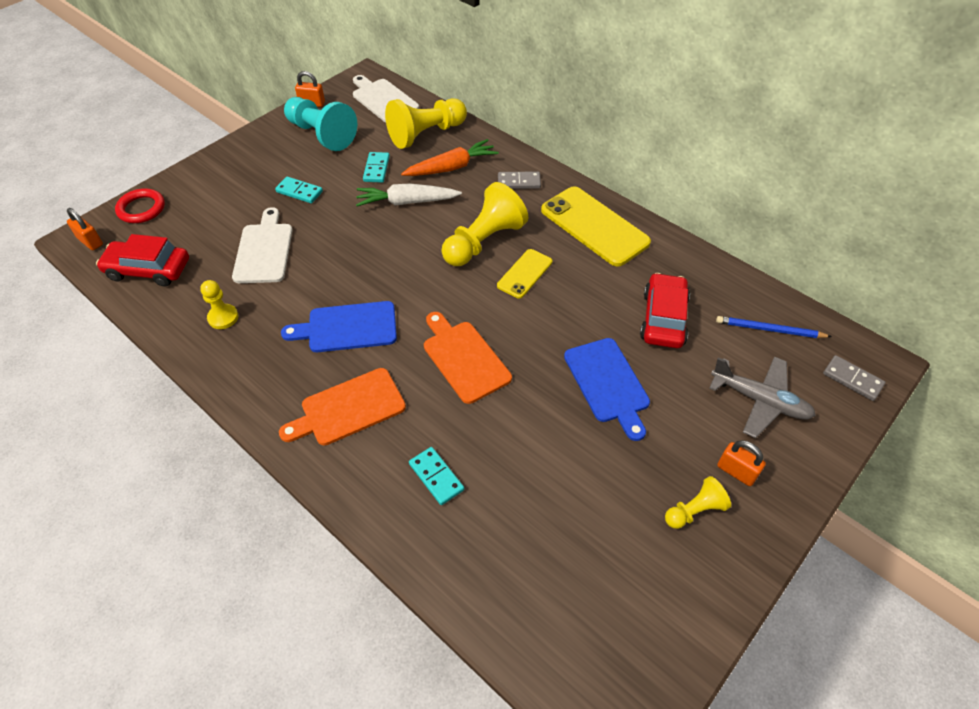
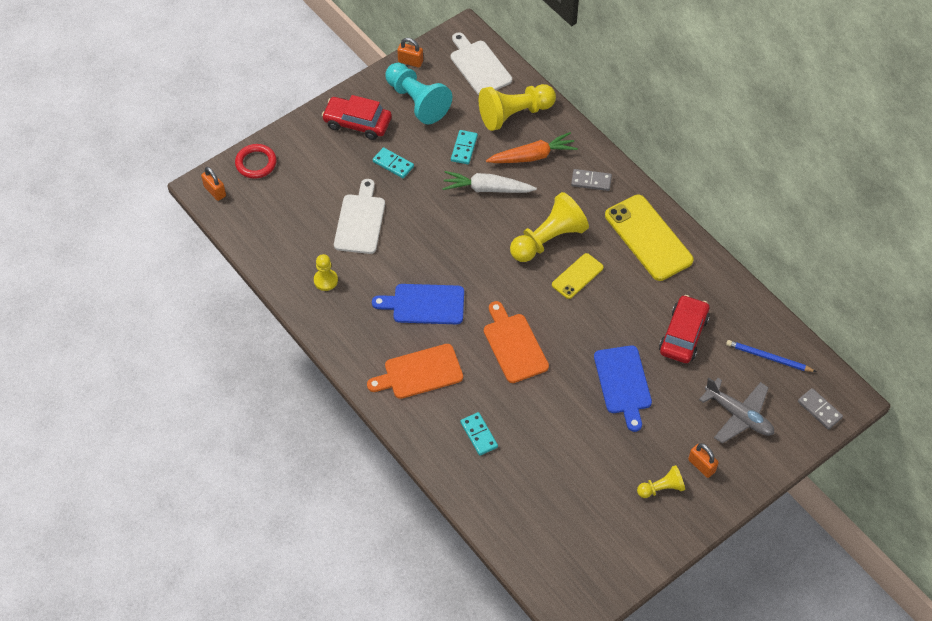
camera: 10 degrees right, 5 degrees up
red car [96,234,189,287] -> red car moved to [322,95,392,140]

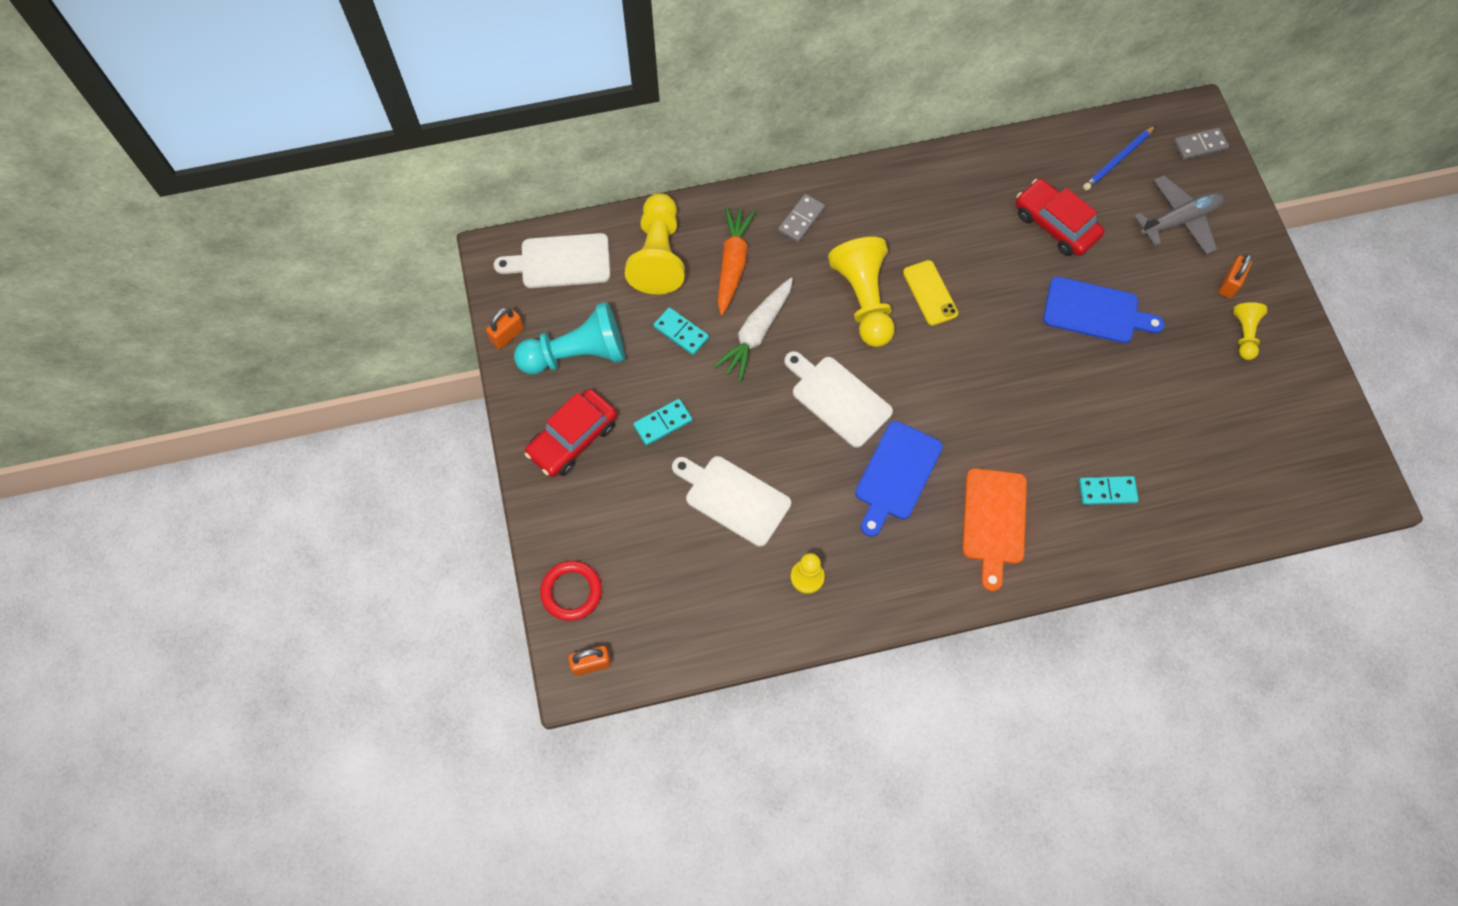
camera: 65 degrees left, 10 degrees up
orange cutting board [484,301,549,383] -> none
yellow phone [605,195,694,281] -> none
orange padlock [688,443,719,478] -> orange padlock turned 45 degrees counterclockwise [1219,254,1252,298]
none -> white cutting board [784,351,893,448]

